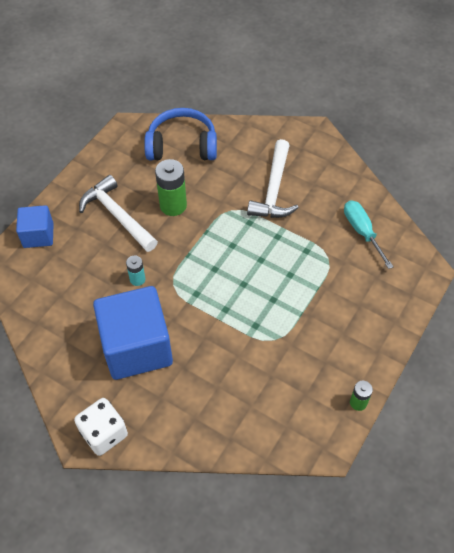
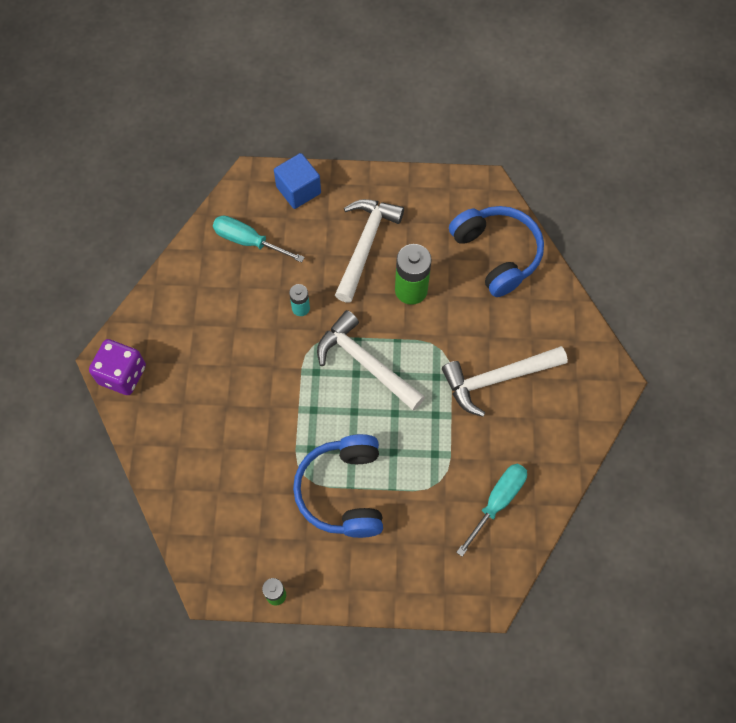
camera: 60 degrees right, 10 degrees up
white dice [74,398,128,456] -> purple dice [89,339,146,395]
blue cube [93,286,173,380] -> none
none -> turquoise screwdriver [213,215,305,263]
none -> blue headphones [293,434,383,538]
none -> white hammer [317,310,425,411]

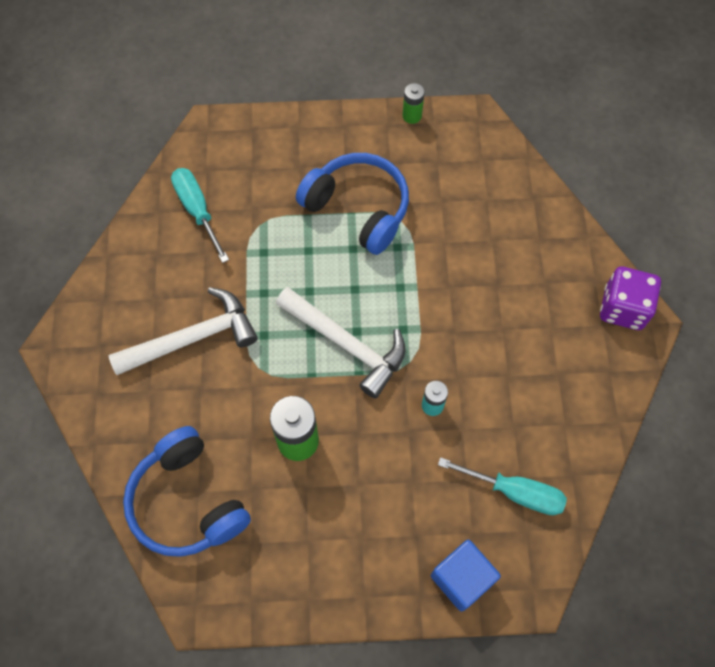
camera: 175 degrees right, 0 degrees up
blue headphones [293,434,383,538] -> blue headphones turned 45 degrees counterclockwise [296,153,409,255]
white hammer [335,199,404,303] -> none
turquoise screwdriver [456,464,527,557] -> turquoise screwdriver turned 120 degrees clockwise [171,168,229,263]

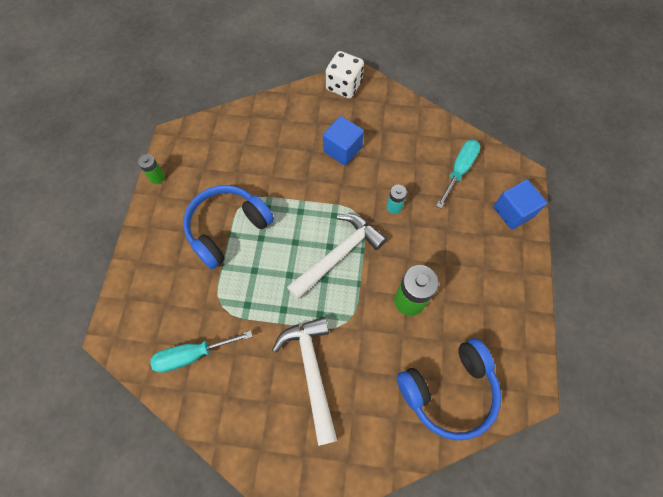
camera: 80 degrees left, 0 degrees up
purple dice [600,266,661,330] -> white dice [326,51,364,99]
none -> blue cube [323,116,364,165]

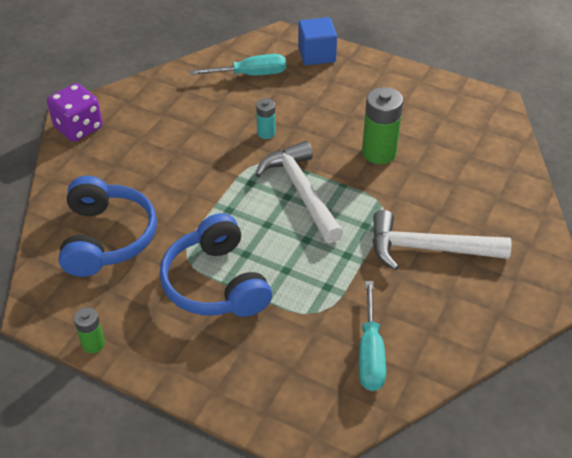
camera: 70 degrees left, 20 degrees down
blue cube [323,116,364,165] -> none
white dice [326,51,364,99] -> purple dice [47,83,103,142]
blue headphones [397,338,501,440] -> blue headphones moved to [58,176,157,277]
turquoise screwdriver [436,140,481,209] -> turquoise screwdriver turned 120 degrees clockwise [190,54,286,76]

